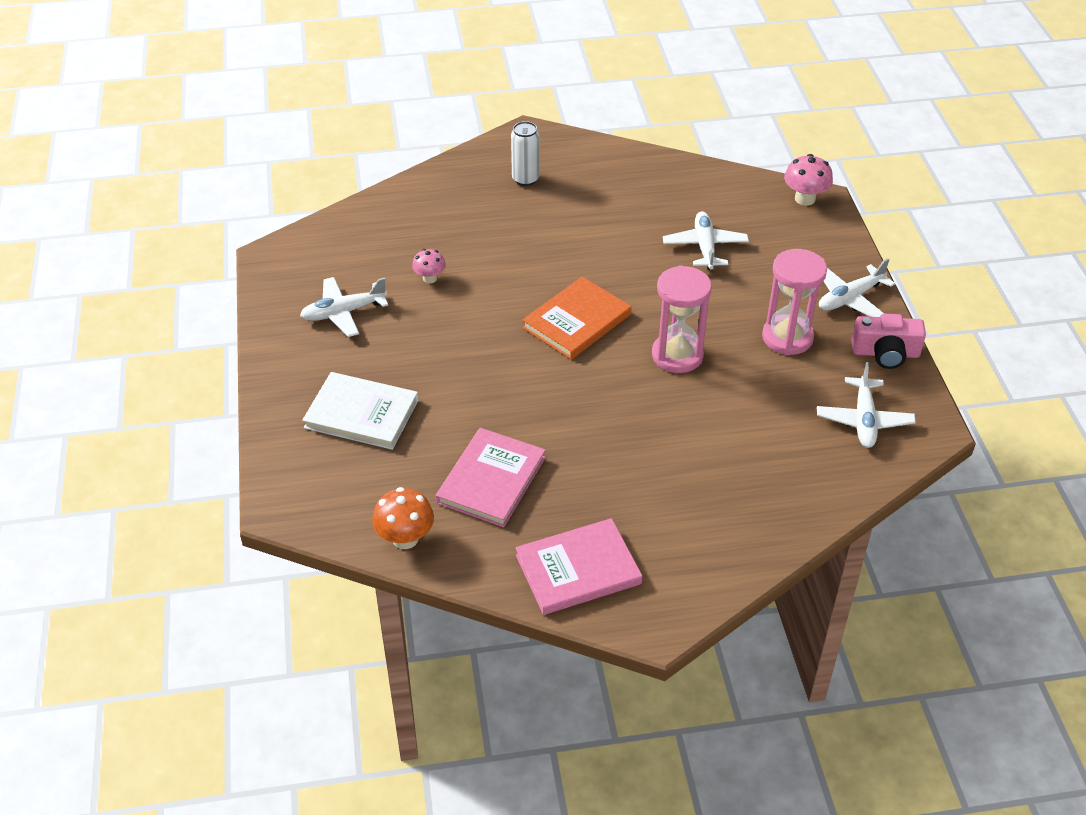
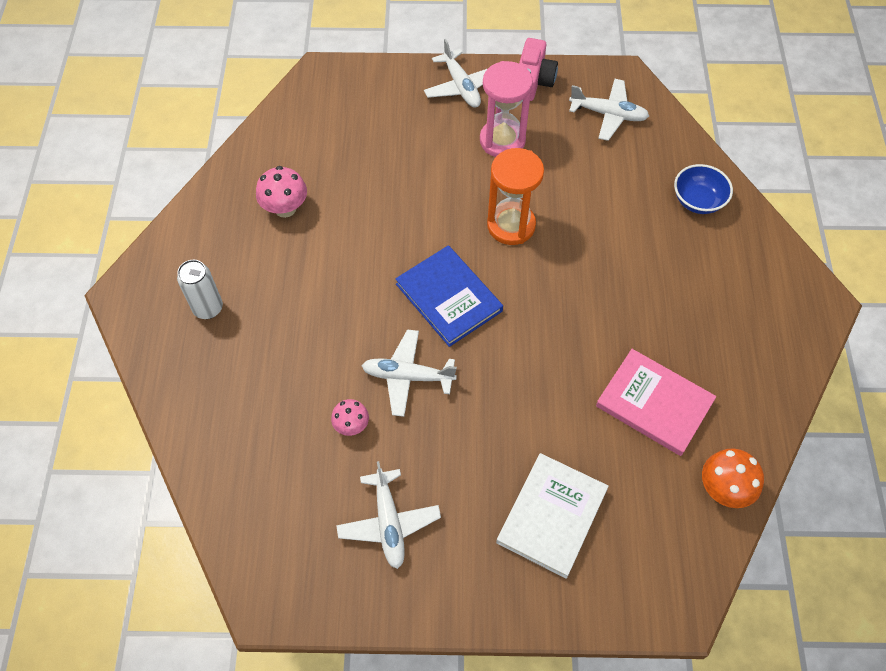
camera: 80 degrees left, 15 degrees up
pink book [516,518,642,615] -> none
orange book [522,277,631,360] -> blue book [395,245,503,347]
pink hourglass [652,265,712,373] -> orange hourglass [487,148,544,245]
white plane [663,211,749,270] -> white plane moved to [362,329,457,417]
pink mushroom [784,154,833,206] -> pink mushroom moved to [256,166,307,218]
none -> blue bowl [674,164,733,214]

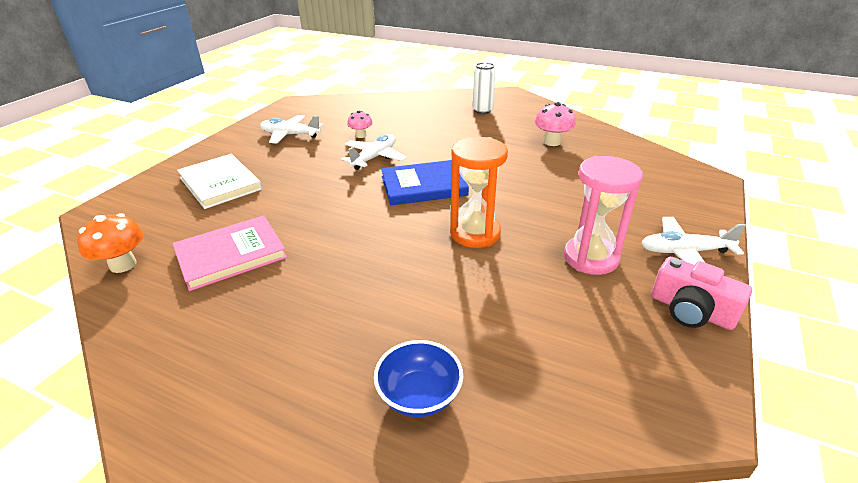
camera: 115 degrees right, 25 degrees down
white plane [569,79,649,141] -> none

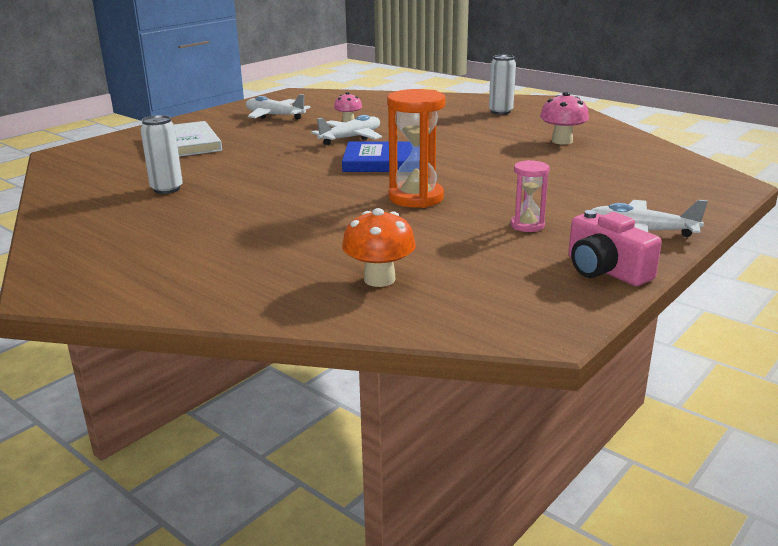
camera: 15 degrees right, 10 degrees down
orange mushroom [77,213,144,273] -> orange mushroom moved to [342,208,416,287]
pink book [173,216,287,291] -> white can [140,115,183,194]
blue bowl [374,340,463,417] -> none
pink hourglass [564,156,643,275] -> pink hourglass [511,160,550,232], size x0.56

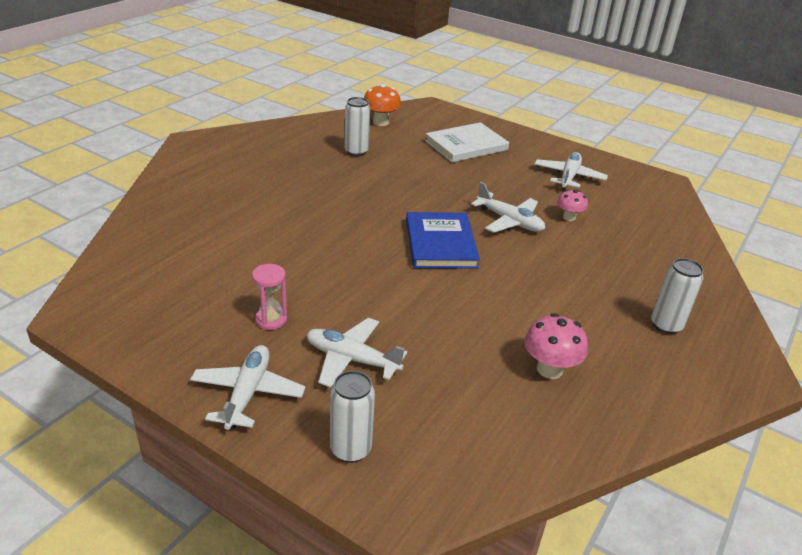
camera: 80 degrees right, 10 degrees up
orange mushroom [342,208,416,287] -> orange mushroom moved to [364,84,401,126]
orange hourglass [387,89,446,208] -> none
pink camera [568,210,662,286] -> none
none -> white plane [307,318,407,388]
none -> white can [330,371,375,463]

